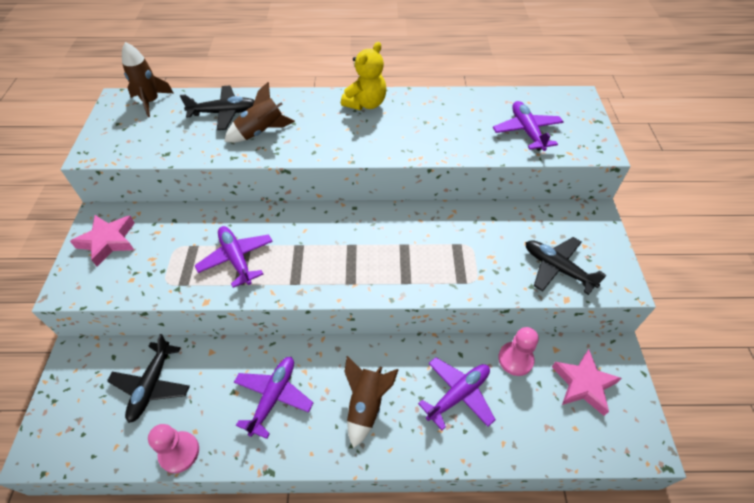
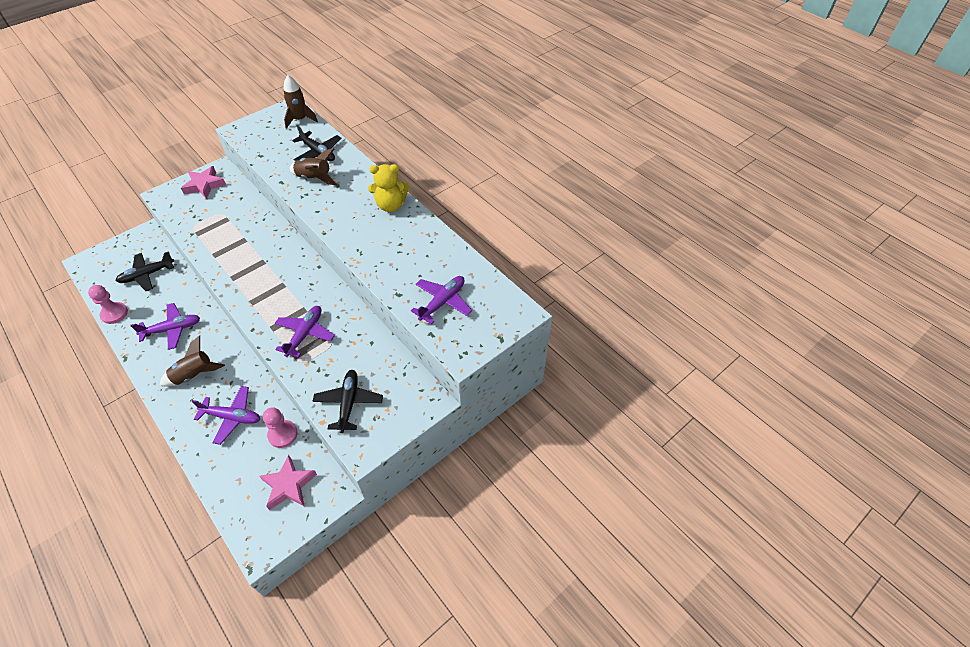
camera: 50 degrees right, 0 degrees up
purple plane [195,226,273,288] -> purple plane moved to [275,306,335,358]

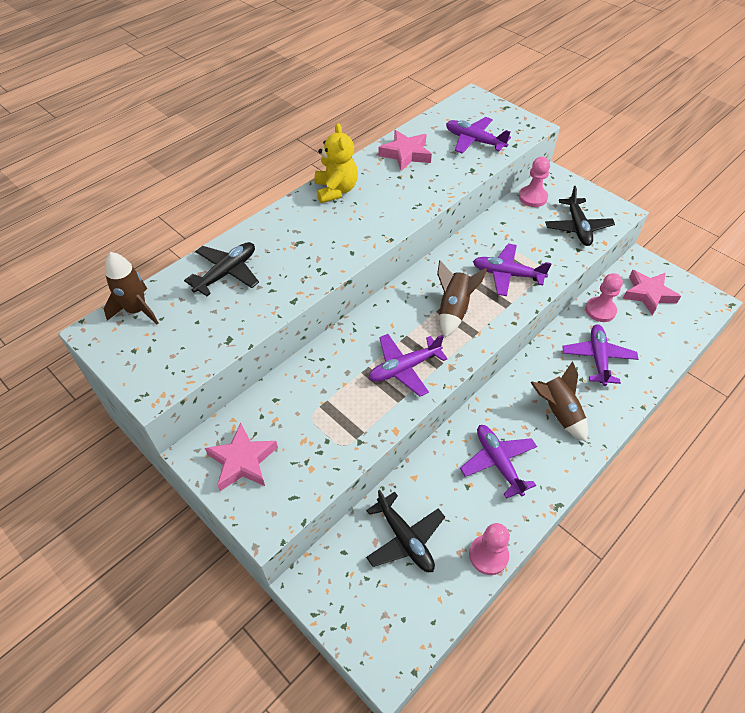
camera: 95 degrees left, 0 degrees up
brown rocket [289,148,337,185] -> brown rocket moved to [437,261,487,337]
black plane [312,370,383,433] -> black plane turned 90 degrees counterclockwise [545,186,615,246]
none -> purple plane [368,334,448,397]
none -> pink star [378,130,432,171]
none -> pink pawn [519,157,550,207]

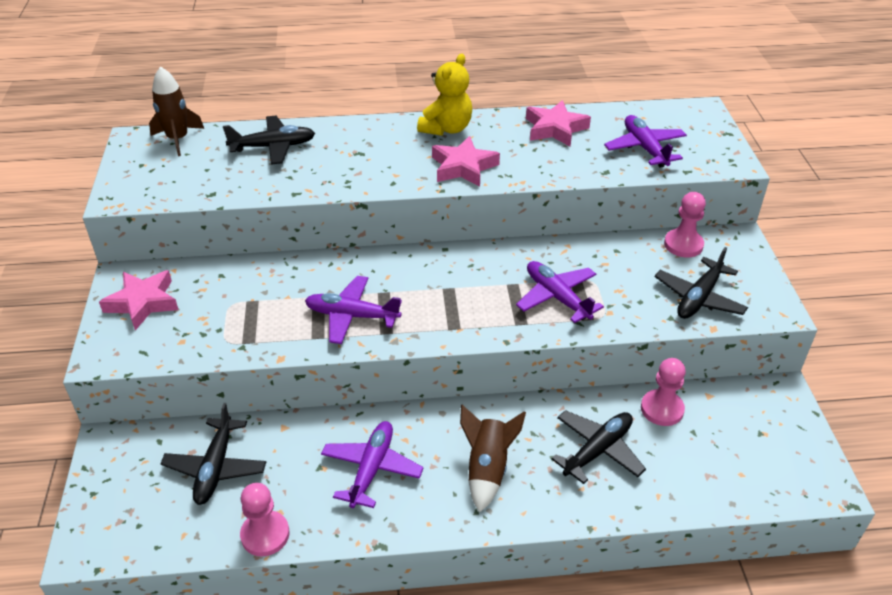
camera: 40 degrees right, 10 degrees down
brown rocket [437,261,487,337] -> none
purple plane [562,324,638,386] -> black plane [551,410,646,484]
pink star [623,270,681,316] -> pink star moved to [432,136,500,187]

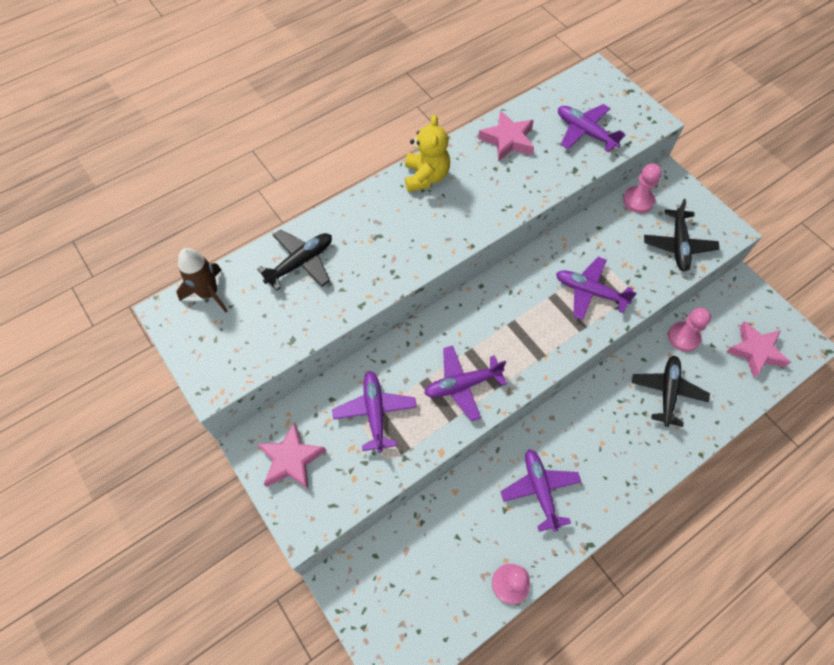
camera: 30 degrees left, 20 degrees up
black plane [160,403,266,505] -> none
pink star [432,136,500,187] -> pink star moved to [726,321,791,377]
brown rocket [460,405,526,513] -> none
none -> purple plane [332,371,417,453]

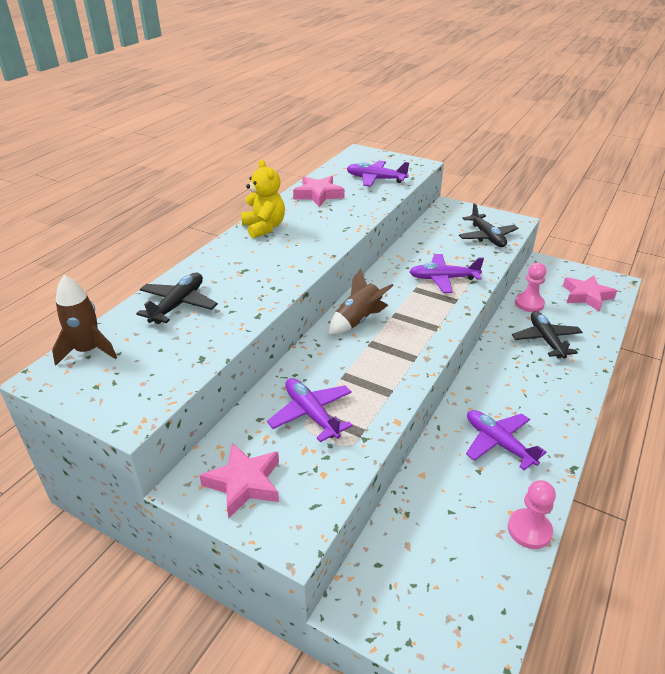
camera: 25 degrees left, 25 degrees down
purple plane [424,346,507,421] -> none
pink pawn [623,163,662,213] -> none
none -> brown rocket [328,269,394,335]

